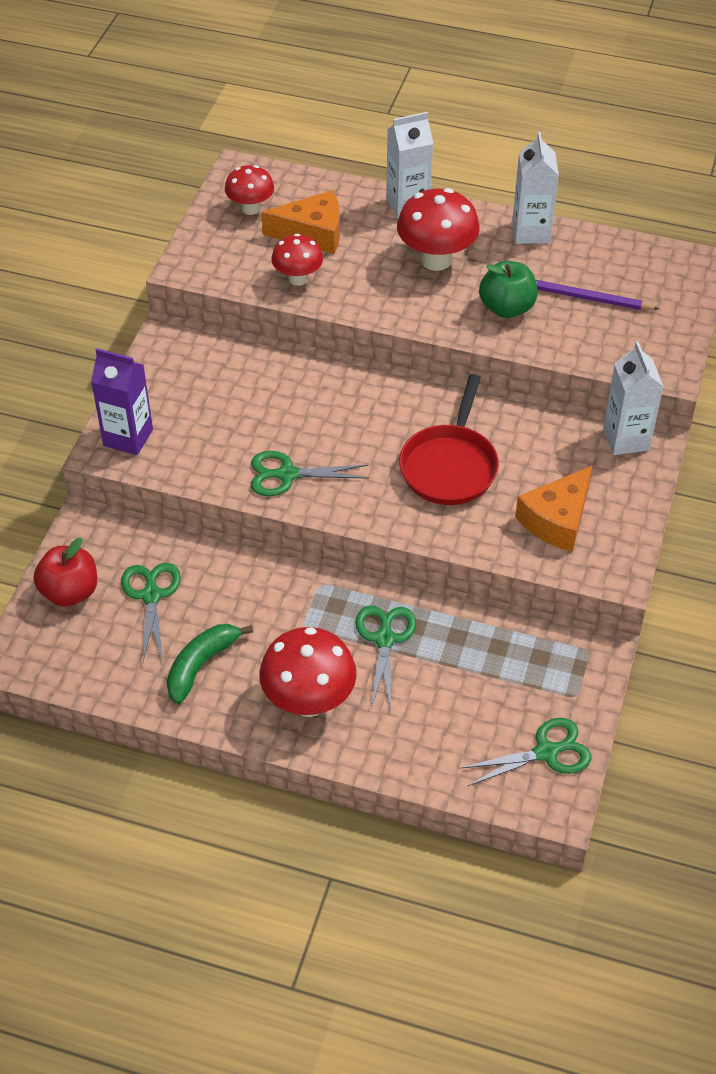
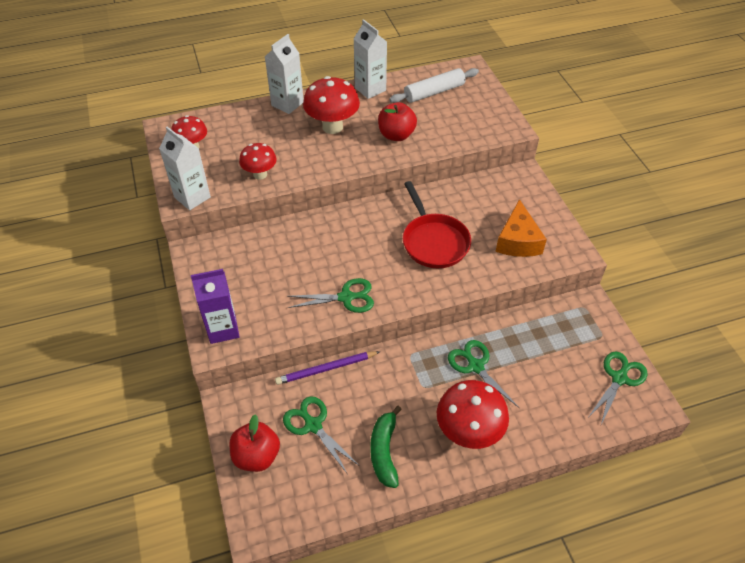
camera: 35 degrees left, 0 degrees up
green scissors [251,451,369,496] -> green scissors turned 150 degrees counterclockwise [287,278,374,313]
orange cheese [261,190,340,254] -> none
green apple [479,261,538,318] -> red apple [378,102,417,141]
purple pencil [536,280,659,310] -> purple pencil moved to [275,351,380,385]
white carton [603,341,664,455] -> white carton moved to [159,126,211,210]
none -> white rolling pin [389,68,479,103]

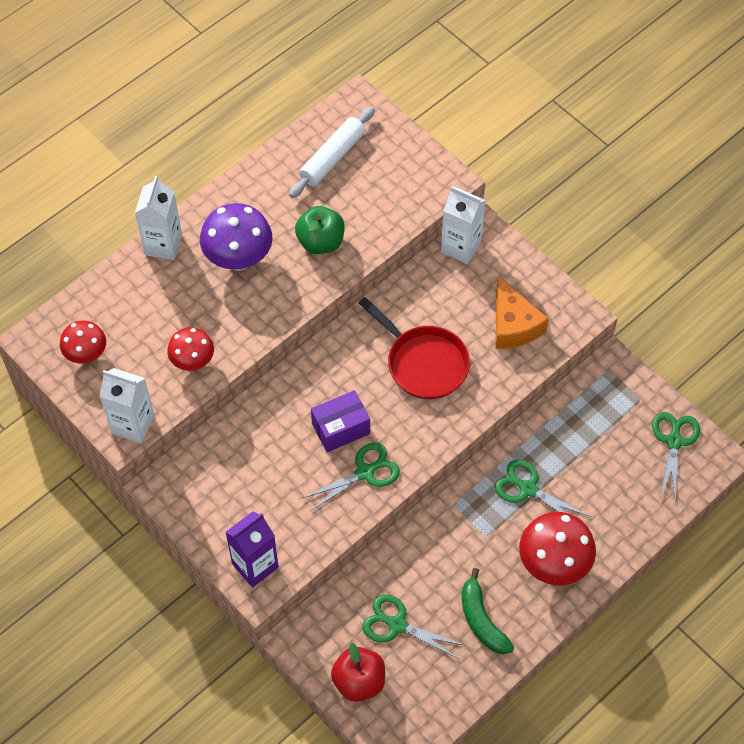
camera: 25 degrees left, 10 degrees up
purple pencil [275,351,380,385] -> none
red mushroom [303,76,360,134] -> purple mushroom [200,203,273,271]
white carton [354,19,387,99] -> white carton moved to [441,186,486,264]
red apple [378,102,417,141] -> green apple [295,206,345,254]
none -> purple box [311,390,370,452]

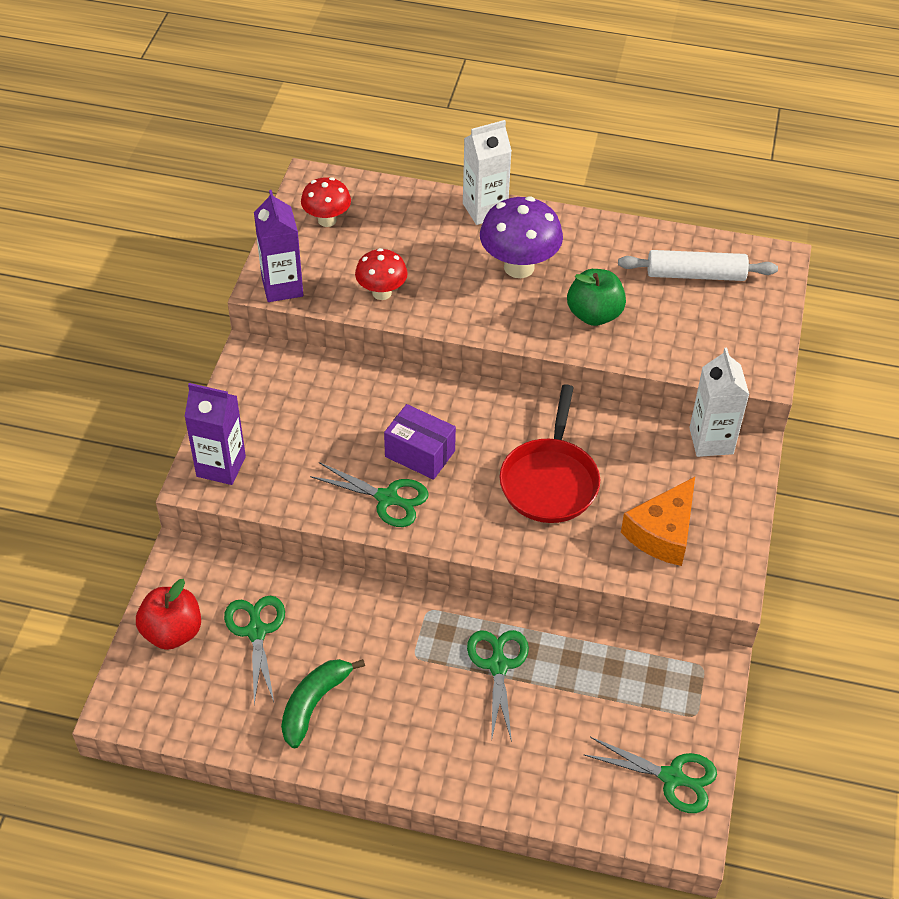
camera: 55 degrees right, 10 degrees down
white carton [99,368,155,443] -> purple carton [254,190,303,302]
red mushroom [519,512,596,585] -> none
green scissors [652,412,700,503] -> green scissors turned 45 degrees clockwise [583,737,717,813]

